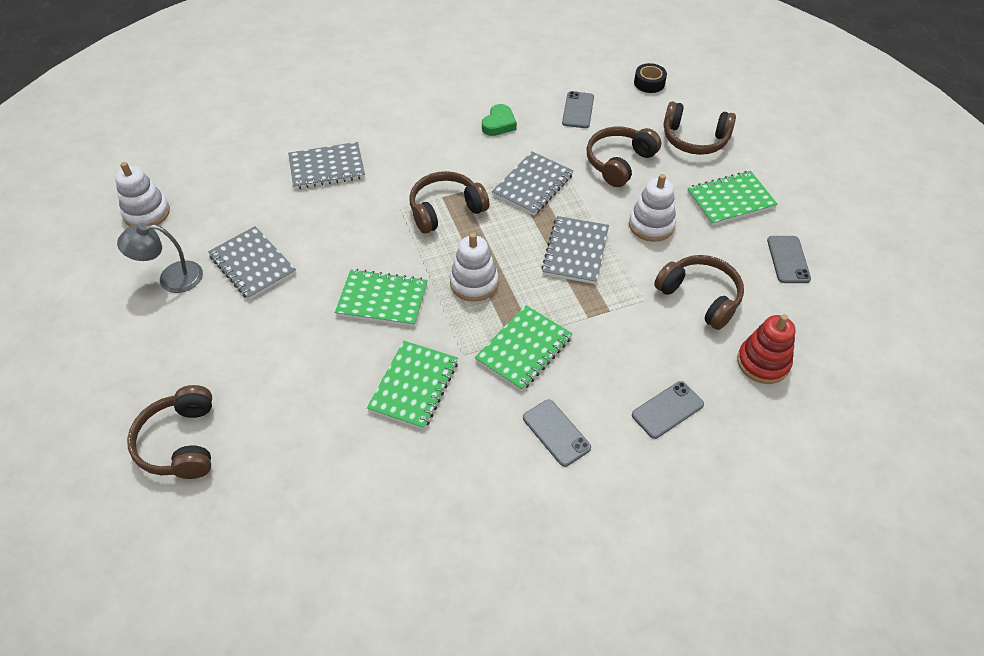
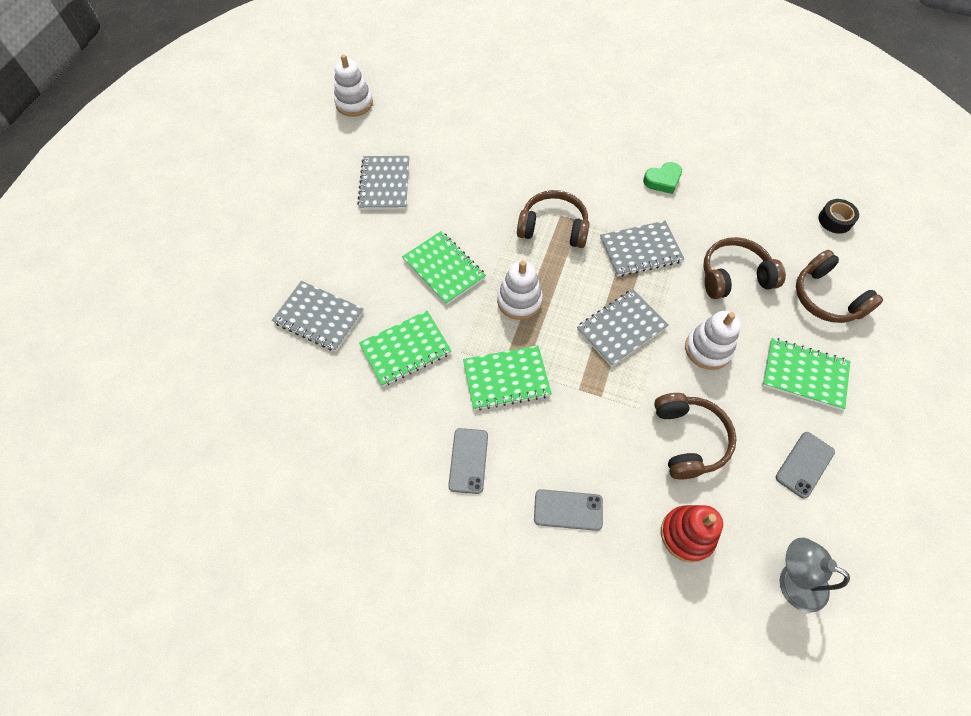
camera: 40 degrees right, 10 degrees up
grey lamp [117,223,203,293] -> grey lamp moved to [780,538,850,613]
brown headphones [127,385,212,479] -> none
grey notebook [288,142,365,189] -> grey notebook moved to [272,281,364,351]
grey phone [562,91,594,128] -> none

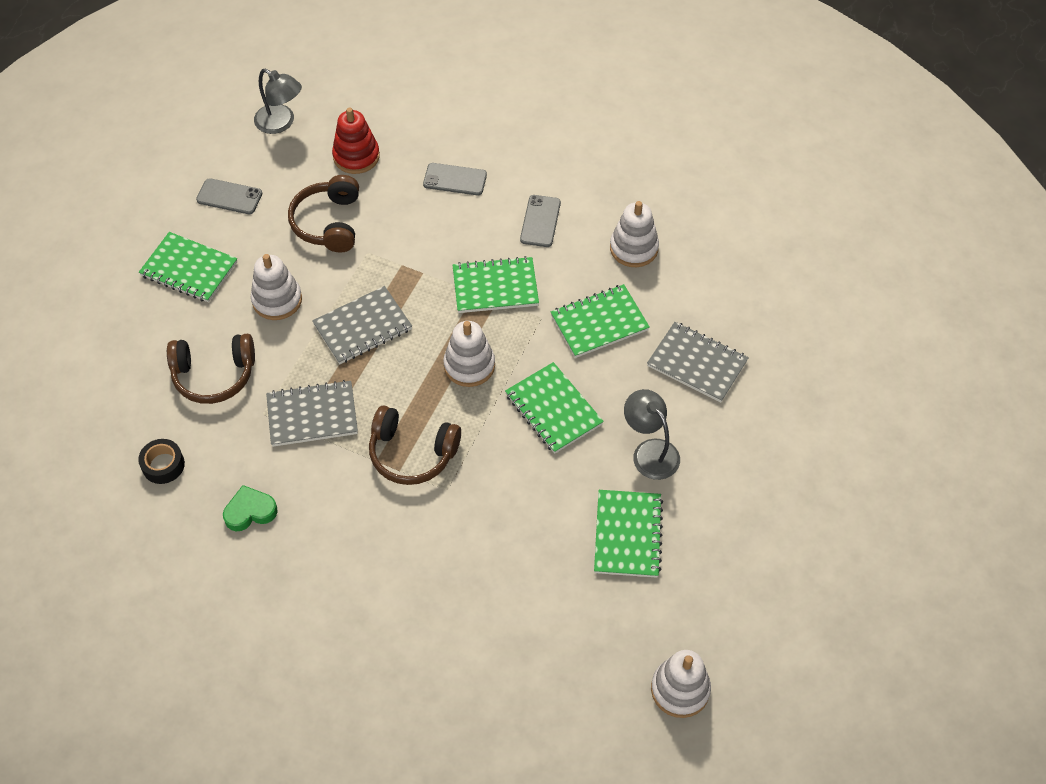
camera: 175 degrees left, 5 degrees down
grey notebook [357,156,409,210] -> green notebook [594,490,663,578]
grey phone [776,432,835,499] -> grey phone turned 60 degrees clockwise [196,178,262,214]
brown headphones [796,250,883,323] -> none
black tape [819,199,859,234] -> black tape moved to [138,439,185,484]
none -> white stacking toy [610,201,659,267]
none -> grey lamp [624,389,680,480]

